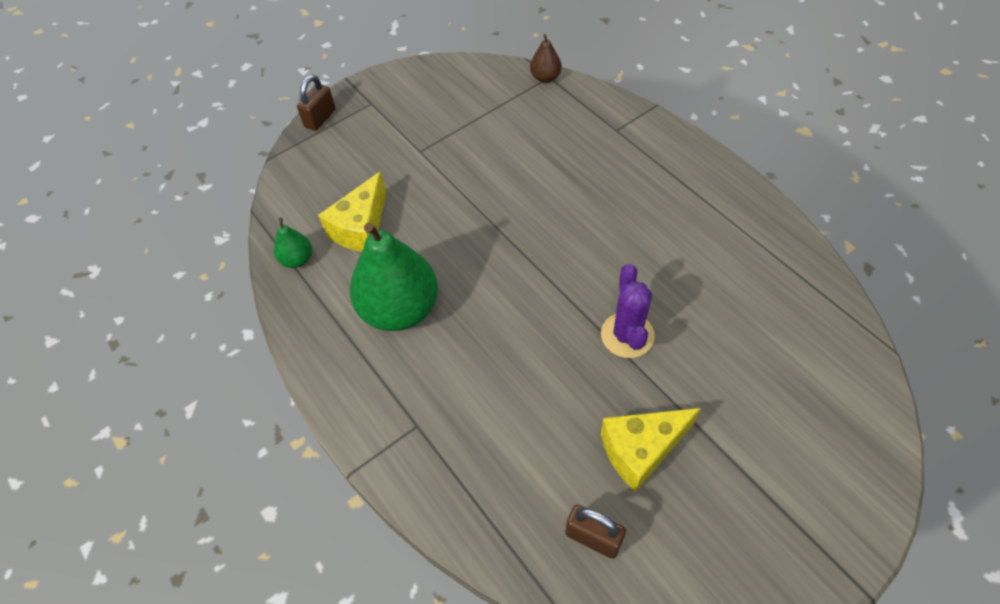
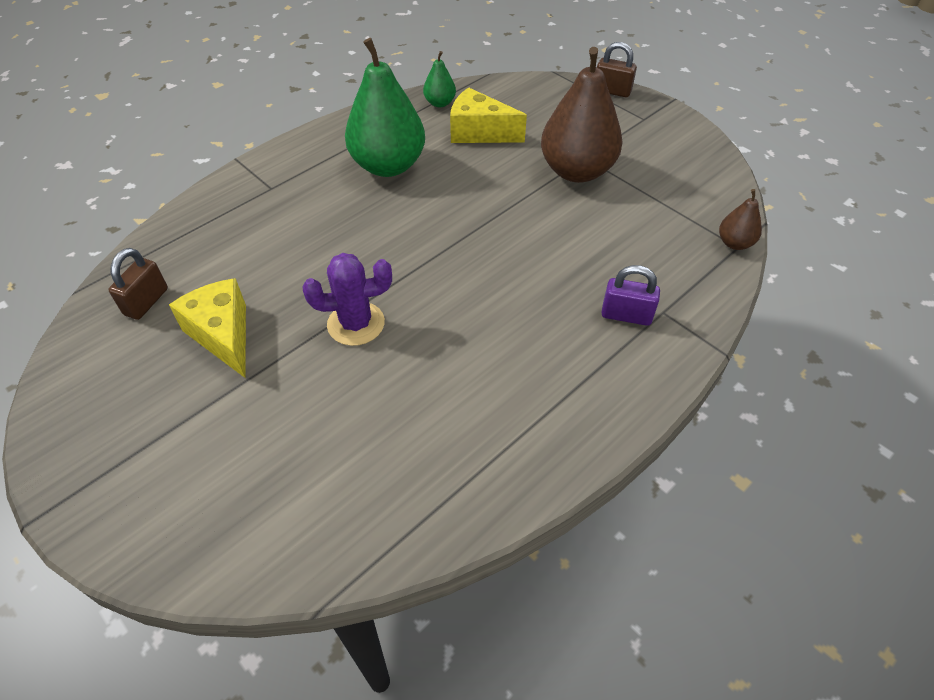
camera: 80 degrees right, 5 degrees down
none -> brown pear [541,47,622,183]
none -> purple padlock [601,265,660,326]

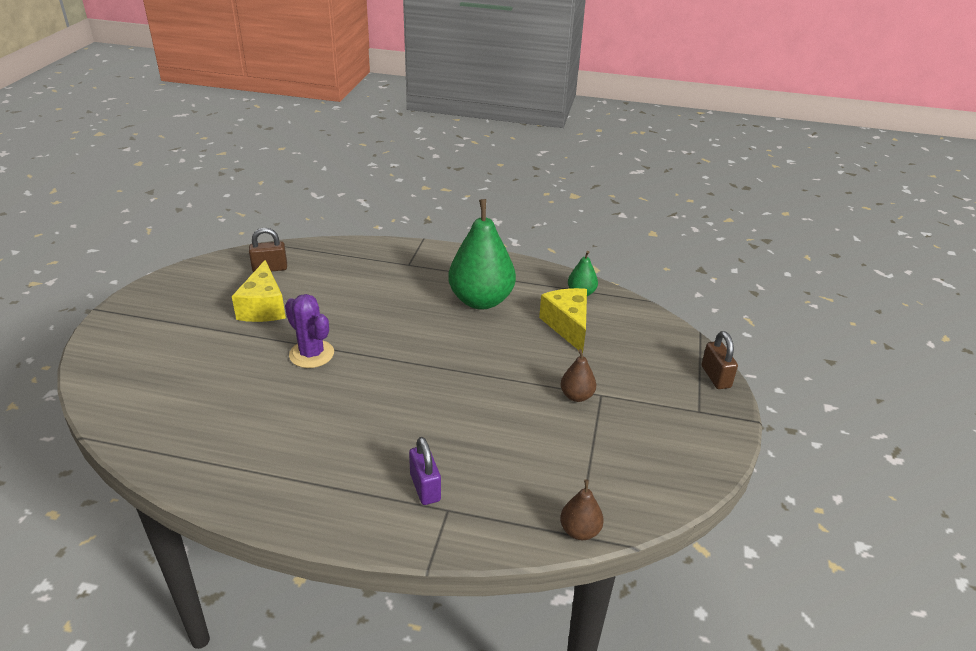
camera: 55 degrees right, 15 degrees down
yellow cheese [169,278,246,378] -> yellow cheese turned 150 degrees clockwise [232,260,286,322]
brown pear [541,47,622,183] -> brown pear [560,349,596,402], size x0.46

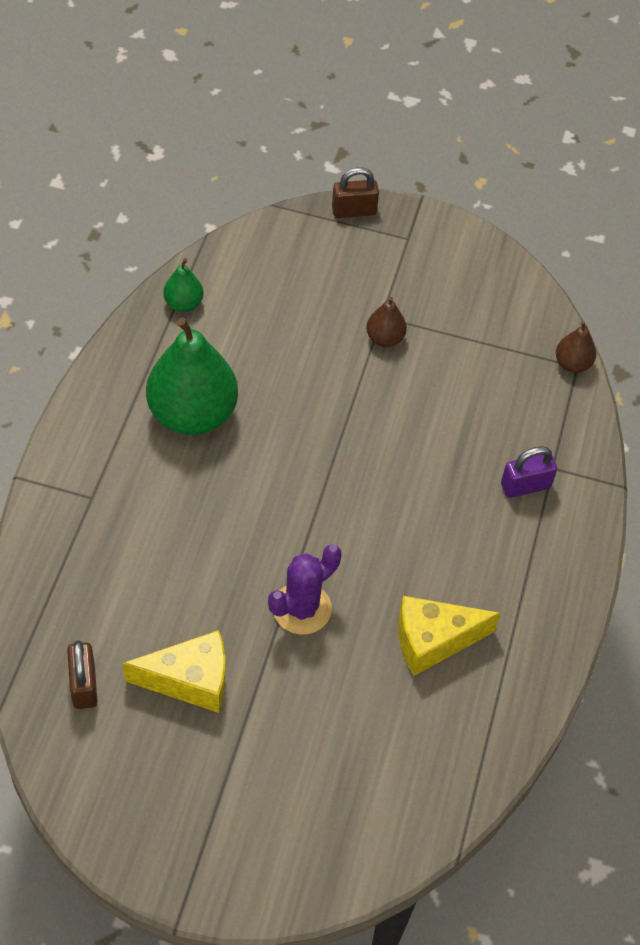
camera: 90 degrees left, 20 degrees up
yellow cheese [539,288,587,354] -> yellow cheese moved to [398,596,501,676]

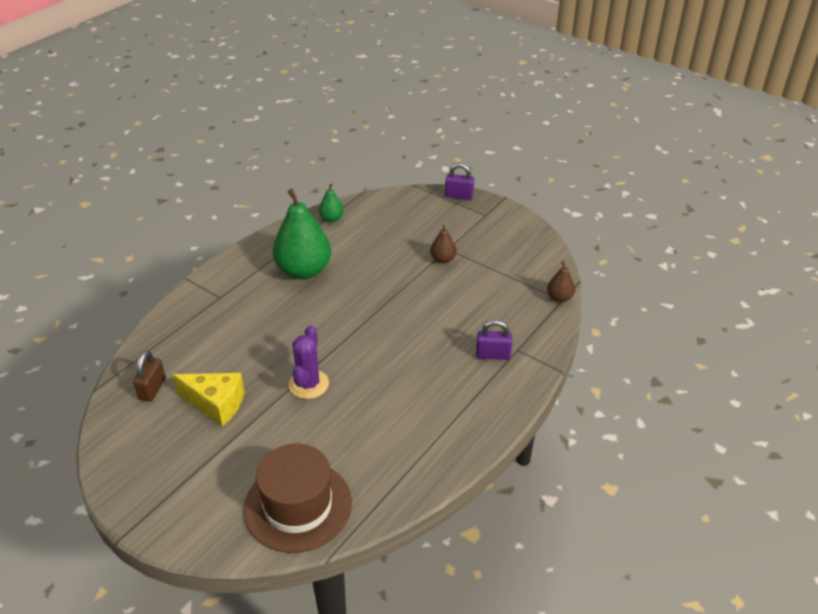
camera: 25 degrees right, 15 degrees down
purple cactus [268,545,342,635] -> purple cactus turned 60 degrees counterclockwise [288,325,329,399]
brown padlock [332,167,379,218] -> purple padlock [445,163,474,200]
yellow cheese [398,596,501,676] -> none
none -> brown hat [244,444,352,553]

